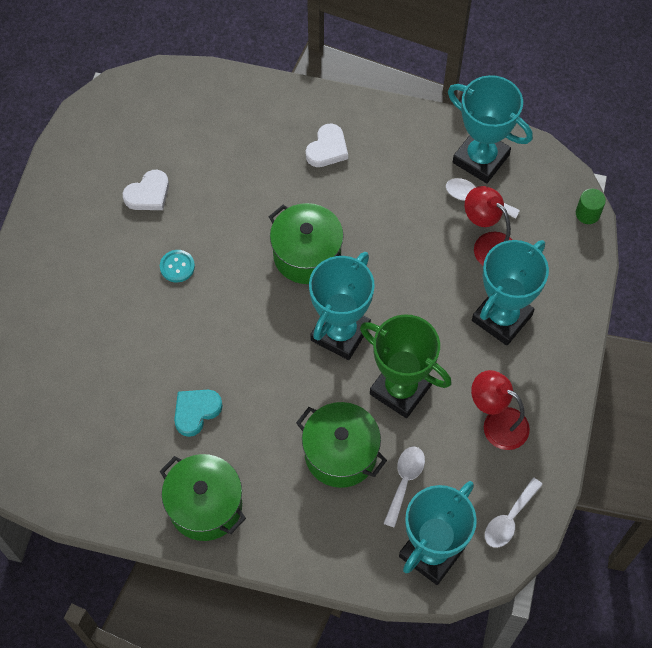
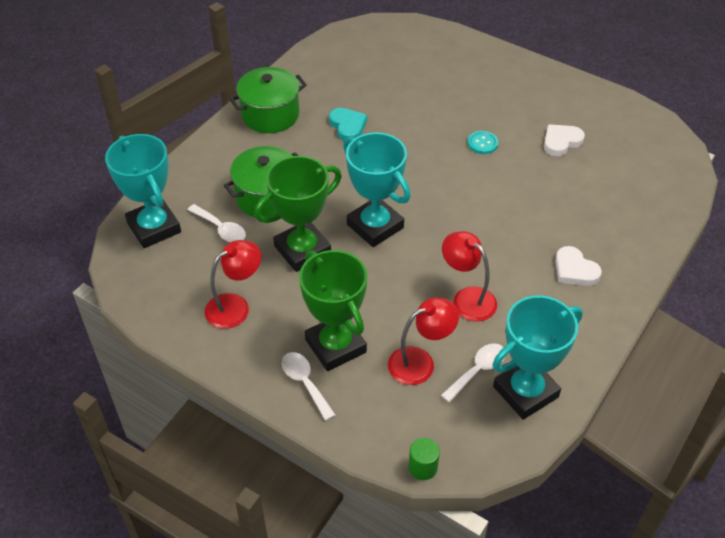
camera: 110 degrees right, 15 degrees down
white heart [123,170,169,210] -> white heart turned 75 degrees clockwise [544,124,585,156]
green pot [269,203,344,284] -> none
turquoise trophy [472,240,549,346] -> green trophy [299,250,367,371]
white spoon [485,478,543,548] -> white spoon moved to [282,352,335,421]
none -> red lamp [442,231,497,322]

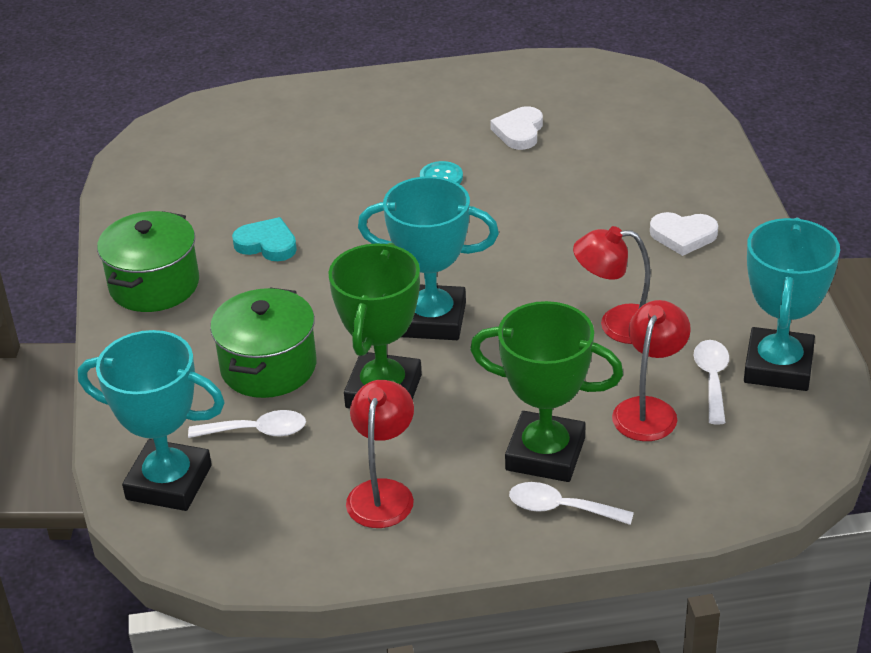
camera: 40 degrees left, 10 degrees down
green cylinder [409,438,440,480] -> none

